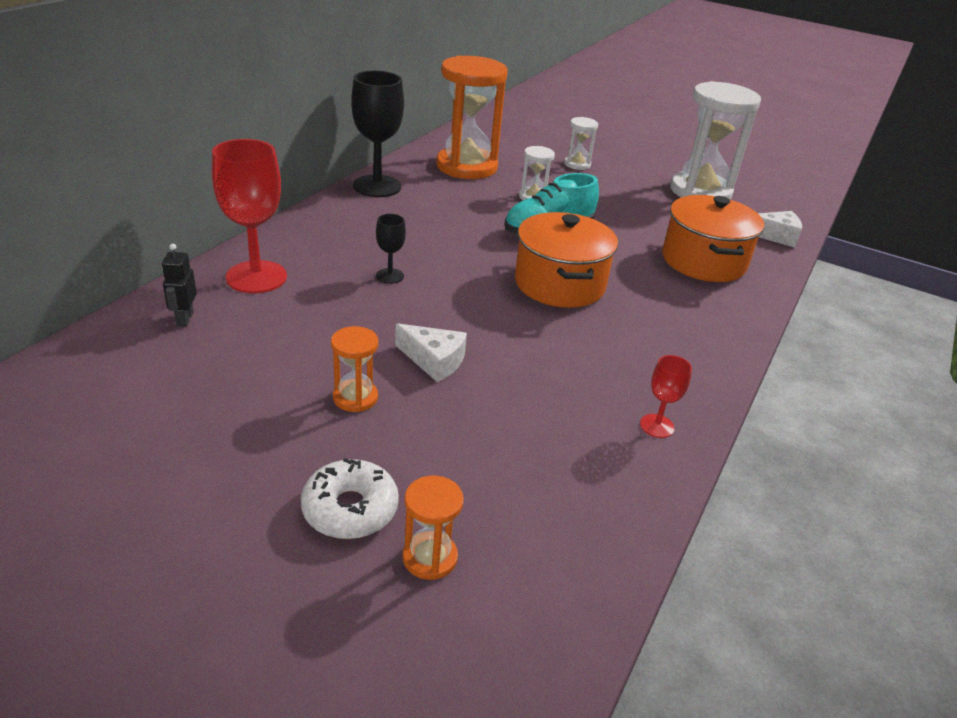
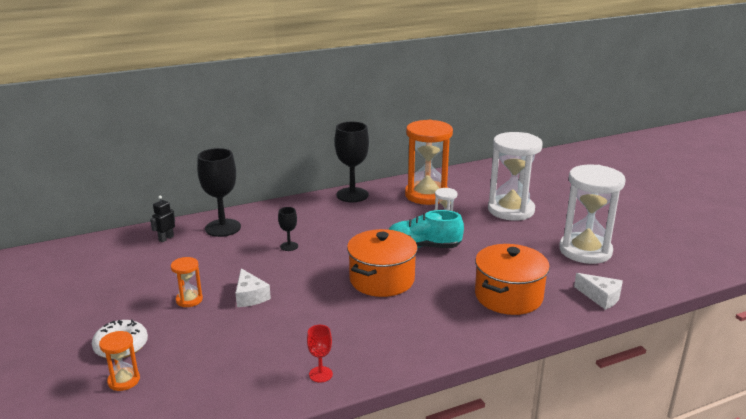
camera: 40 degrees right, 10 degrees down
red goblet [212,139,287,293] -> black goblet [197,148,241,237]
white hourglass [564,117,598,170] -> white hourglass [488,132,543,221], size x2.20

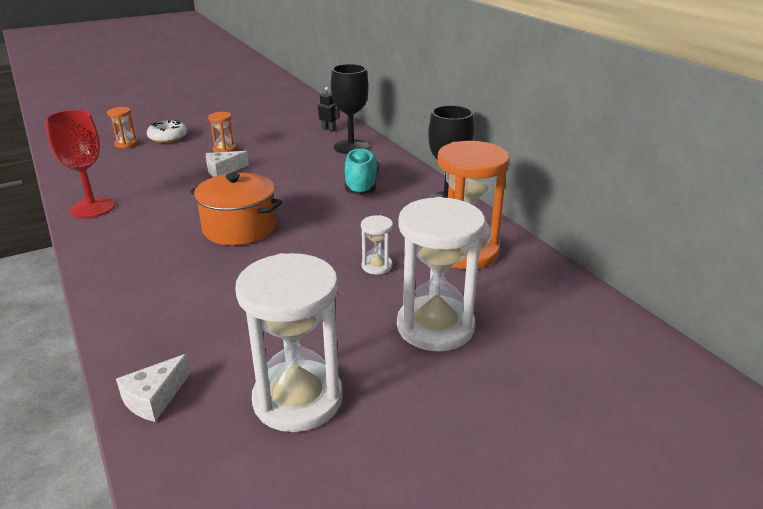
camera: 85 degrees right, 5 degrees up
black goblet [278,207,298,251] -> none
red goblet [307,325,333,383] -> red goblet [45,110,115,218], size x2.06
turquoise shoe [388,210,464,248] -> turquoise shoe moved to [345,148,379,195]
orange pot [475,244,550,315] -> none

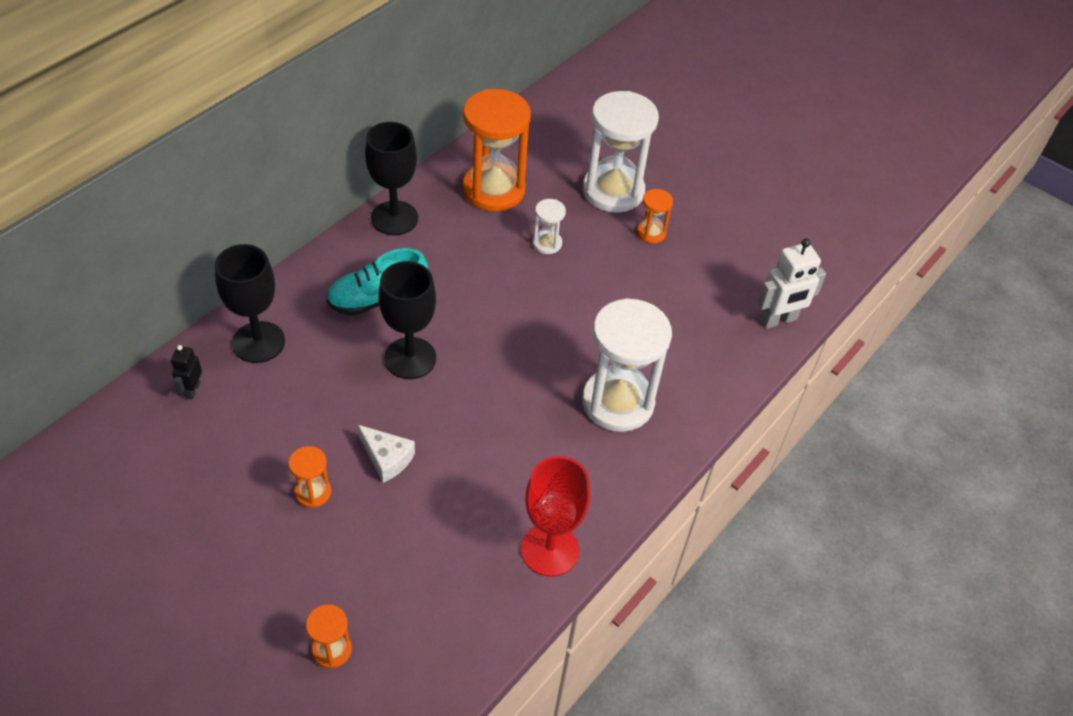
camera: 115 degrees left, 20 degrees up
white cheese [116,354,191,422] -> white robot [758,238,826,329]
white donut [147,120,187,143] -> none
orange pot [190,173,282,246] -> none
white hourglass [235,253,343,432] -> white hourglass moved to [582,298,672,432]
none -> black goblet [379,261,436,379]
none -> orange hourglass [637,189,673,244]

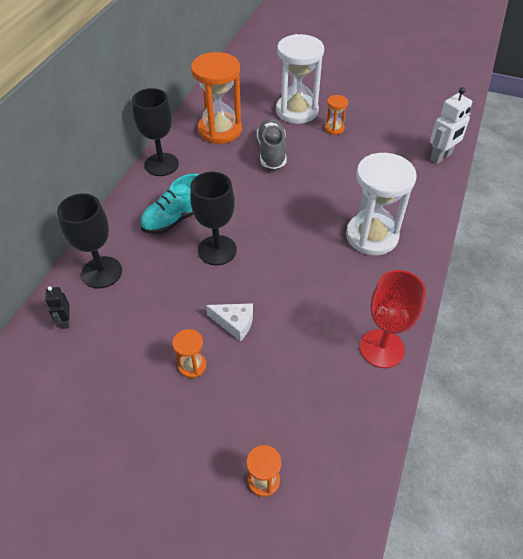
camera: 15 degrees left, 0 degrees up
white hourglass [533,199,566,254] -> grey shoe [257,119,287,169]

